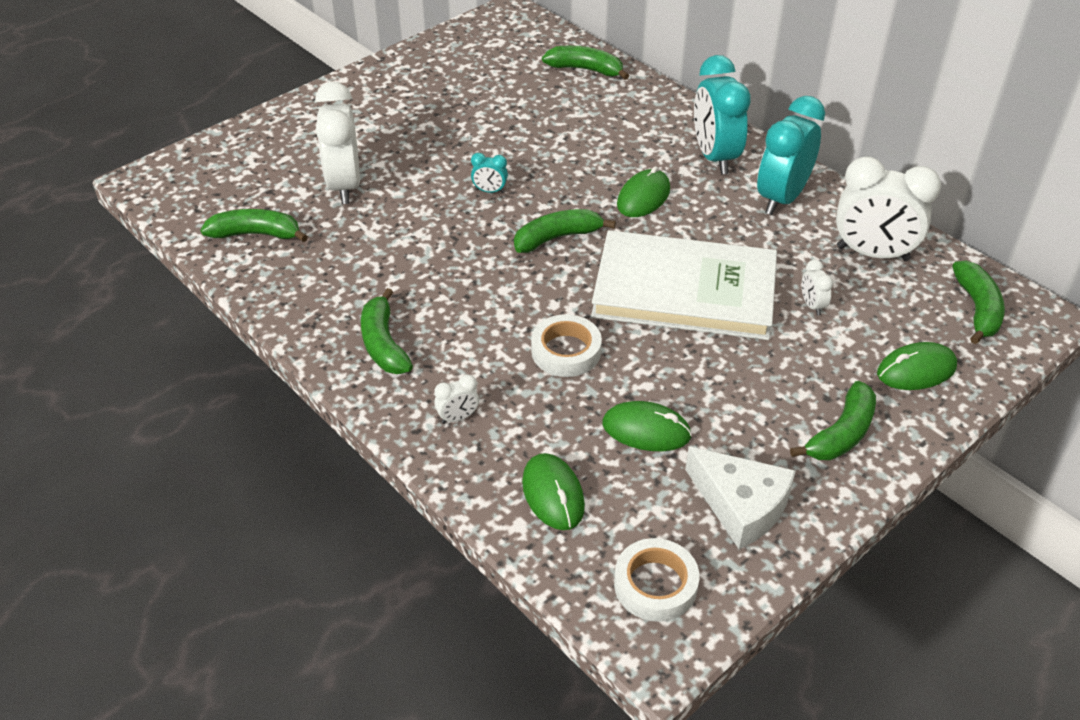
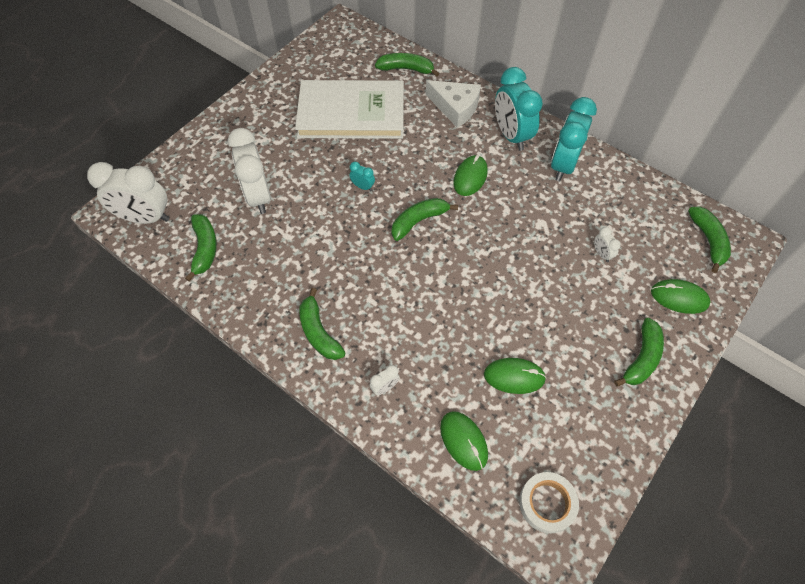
camera: 10 degrees left, 15 degrees up
green banana [201,209,308,242] -> green banana turned 90 degrees clockwise [185,214,217,281]
turquoise clock [471,153,508,193] -> turquoise clock turned 150 degrees counterclockwise [350,162,375,191]
white tape [531,314,602,377] -> none
white book [591,230,777,340] -> white book moved to [295,80,404,139]
white cheese [685,446,796,549] -> white cheese moved to [426,80,481,128]
white clock [836,156,941,261] -> white clock moved to [87,162,169,224]
green mouse [877,342,957,390] -> green mouse turned 45 degrees clockwise [651,279,710,314]

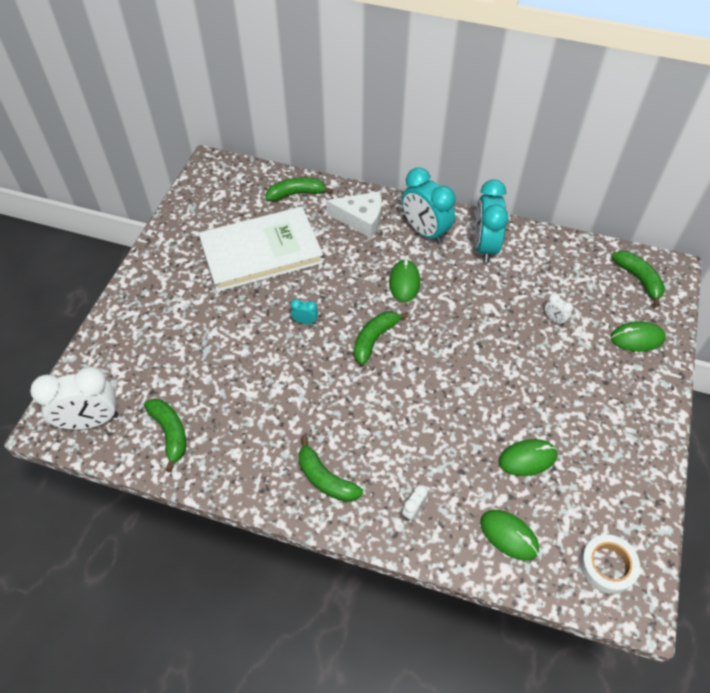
camera: 20 degrees left, 5 degrees down
white clock [228,128,271,214] -> none
green banana [614,318,664,387] -> none

